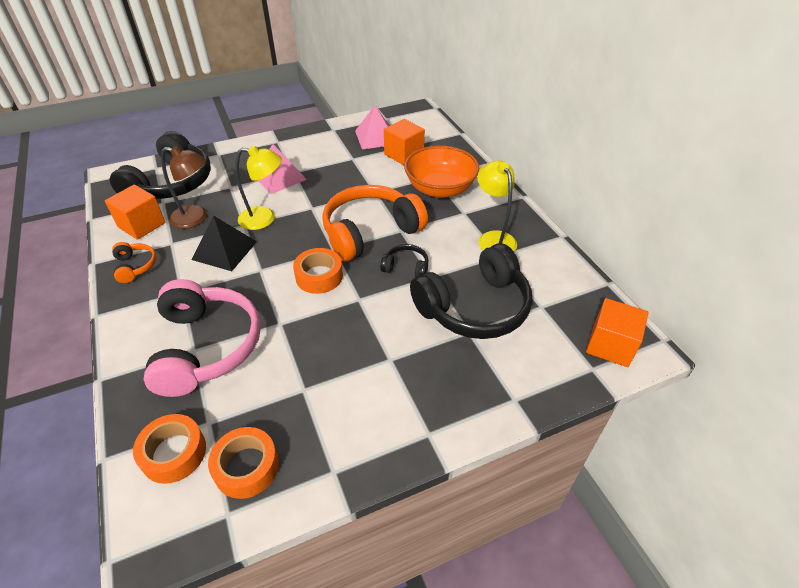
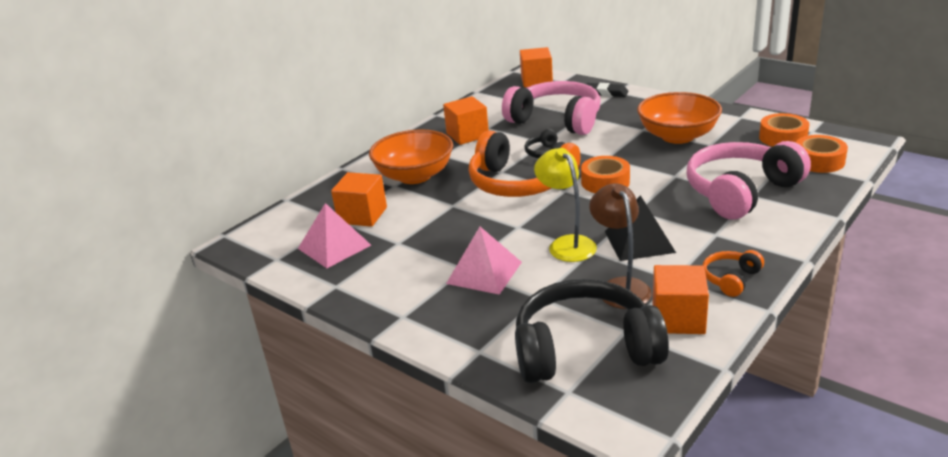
camera: 115 degrees left, 15 degrees down
black headphones [410,243,532,339] -> pink headphones [502,81,601,135]
yellow lamp [477,160,517,251] -> orange cube [443,96,489,145]
none -> black eraser [586,83,628,97]
none -> orange bowl [637,92,722,144]

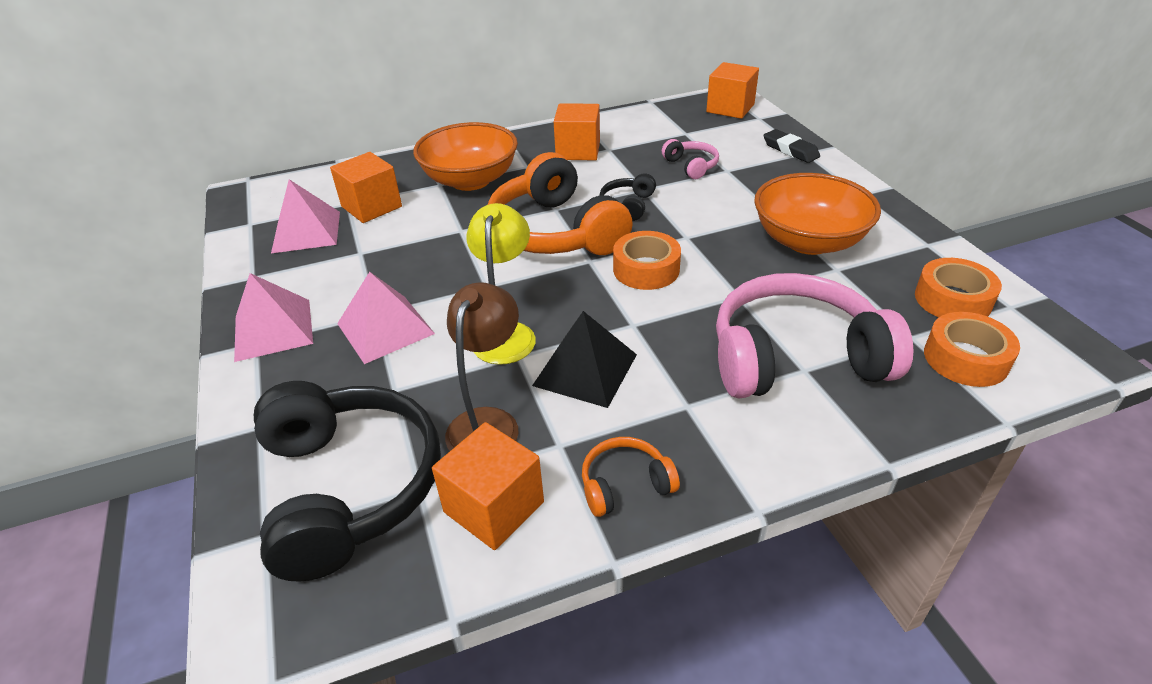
camera: 30 degrees right, 10 degrees up
pink headphones [502,81,601,135] -> pink headphones [662,139,719,179], size x0.45
black headphones [515,279,669,383] -> black headphones turned 45 degrees clockwise [254,381,441,582]
none -> pink pyramid [234,273,313,362]

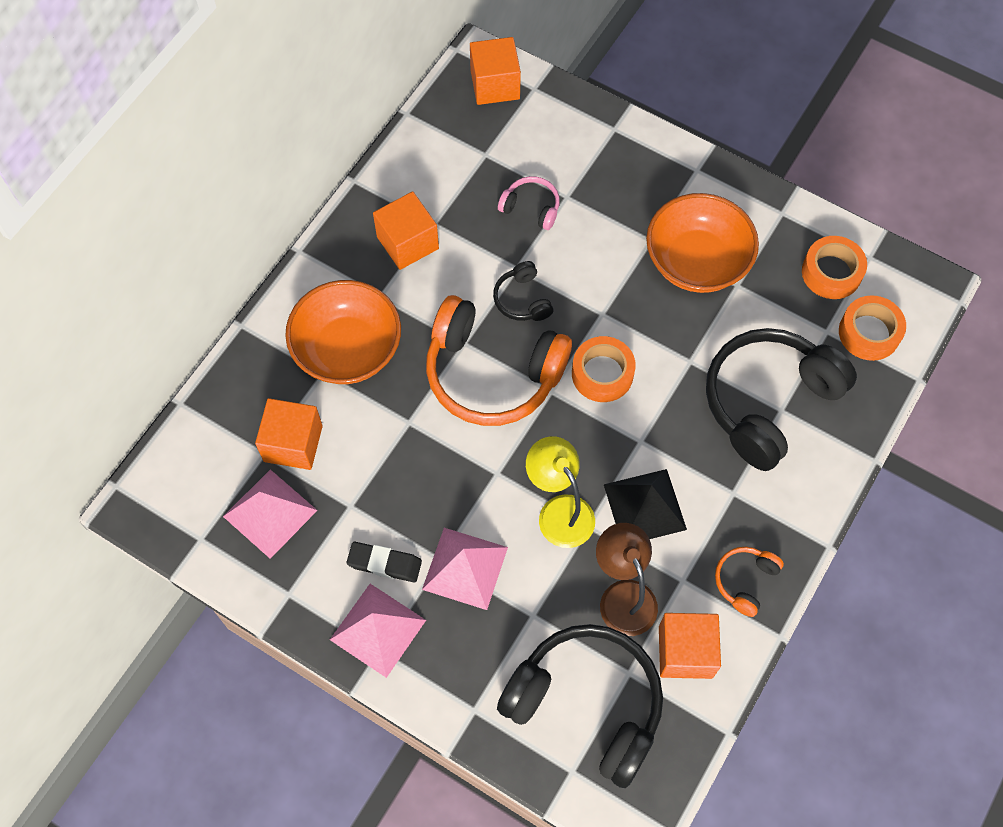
camera: 40 degrees left, 25 degrees up
pink headphones [716,273,914,398] -> black headphones [706,328,857,471]
black eraser [763,129,820,163] -> black eraser moved to [346,542,422,582]

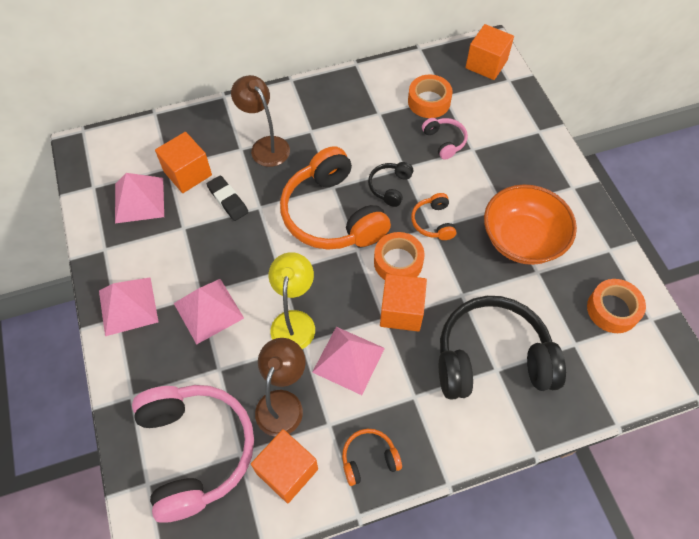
camera: 40 degrees right, 5 degrees down
orange bowl [285,280,401,384] -> brown lamp [231,75,290,167]
black eraser [346,542,422,582] -> black eraser moved to [207,175,248,221]
orange cube [373,191,439,270] -> orange cube moved to [380,274,427,332]
black headphones [497,624,663,788] -> pink headphones [132,385,254,523]
black pyramid [604,469,687,539] -> pink pyramid [312,327,385,395]
orange tape [839,295,906,361] -> orange tape moved to [408,75,453,118]
none -> orange headphones [411,193,456,240]

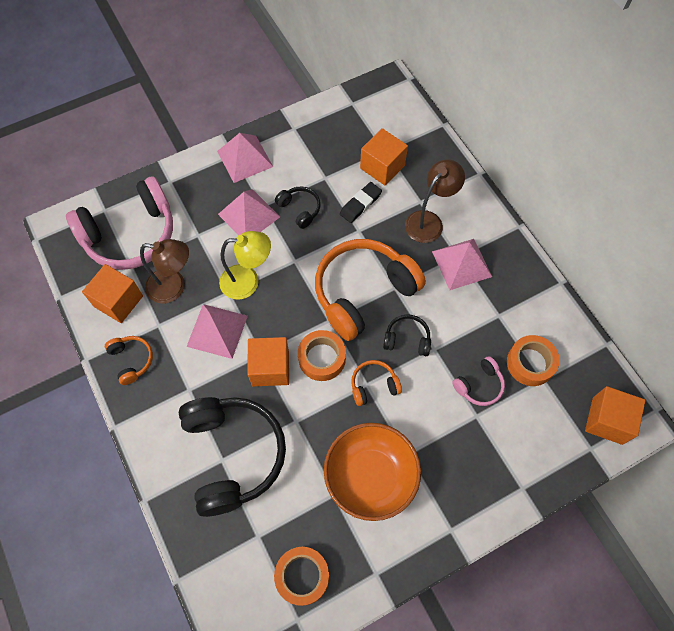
camera: 80 degrees right, 5 degrees up
pink pyramid [115,173,164,223] -> pink pyramid moved to [432,239,492,290]
none -> black headphones [275,187,321,229]

